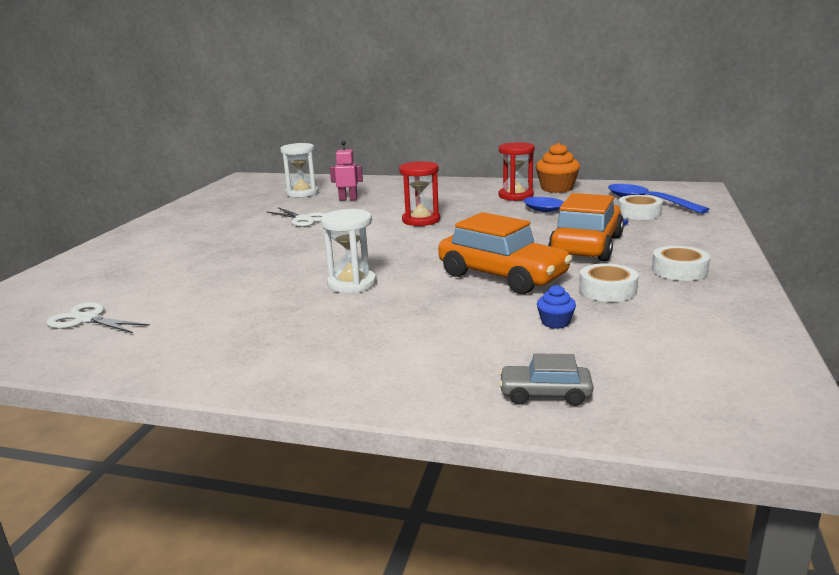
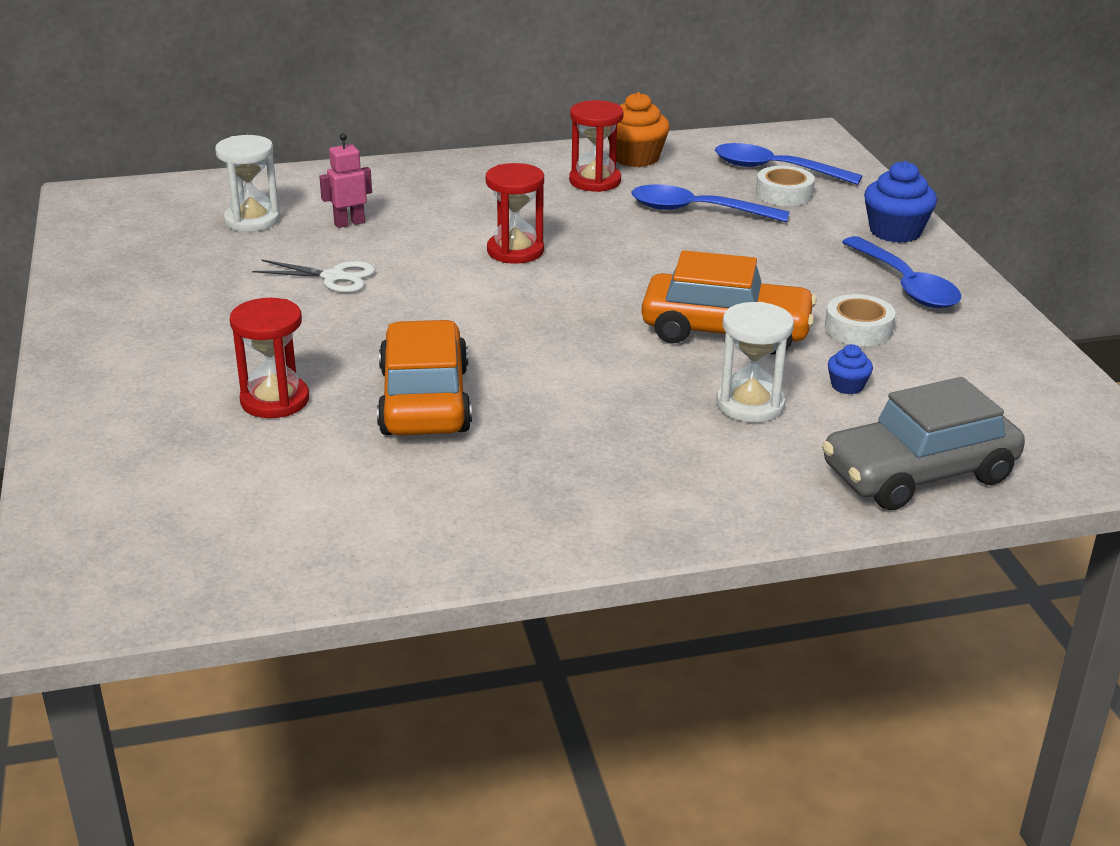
camera: 30 degrees left, 10 degrees up
white scissors [46,302,150,333] -> none
white hourglass [321,209,376,293] -> white hourglass moved to [717,302,794,422]
grey car [499,353,593,406] -> grey car [822,377,1025,510], size x2.06
orange car [548,193,624,262] -> orange car moved to [377,320,472,435]
white tape [652,246,710,281] -> blue spoon [842,236,961,308]
none -> red hourglass [230,298,309,418]
none -> blue cupcake [864,161,937,243]

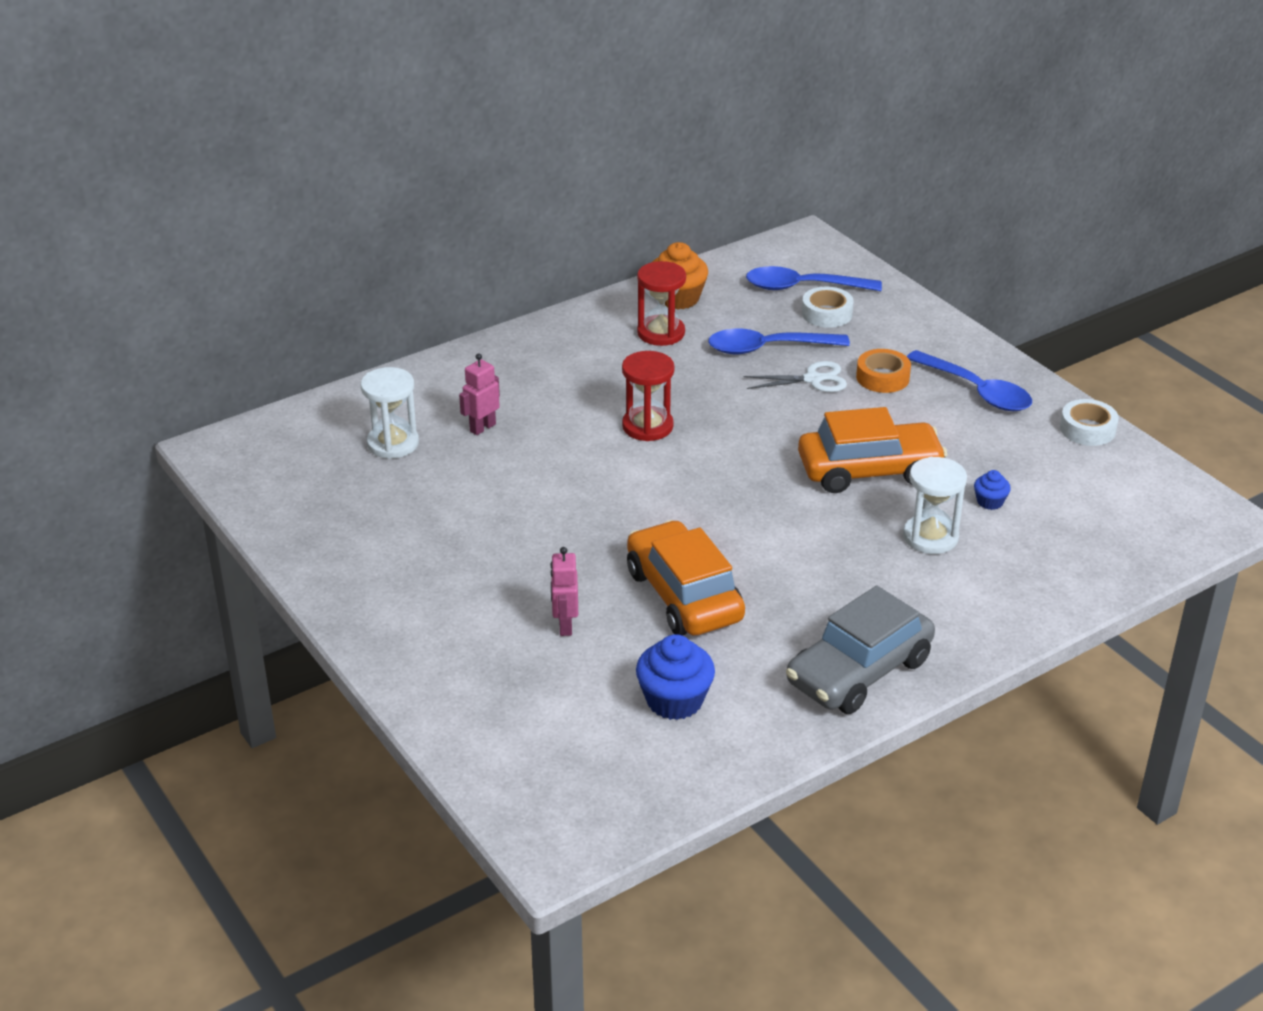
camera: 20 degrees left, 5 degrees up
red hourglass [230,298,309,418] -> pink robot [550,547,578,636]
white scissors [252,259,376,293] -> white scissors moved to [744,361,847,392]
grey car [822,377,1025,510] -> grey car moved to [786,586,935,714]
white tape [825,294,896,346] -> white tape moved to [1060,399,1119,446]
blue cupcake [864,161,937,243] -> blue cupcake moved to [636,634,715,720]
none -> orange tape [856,349,911,393]

